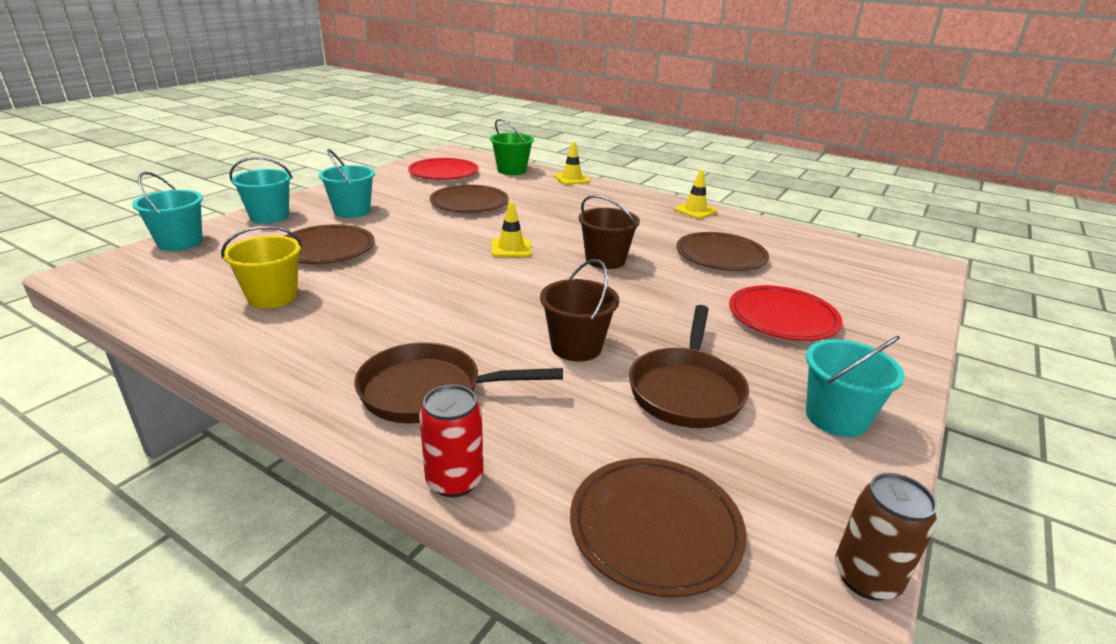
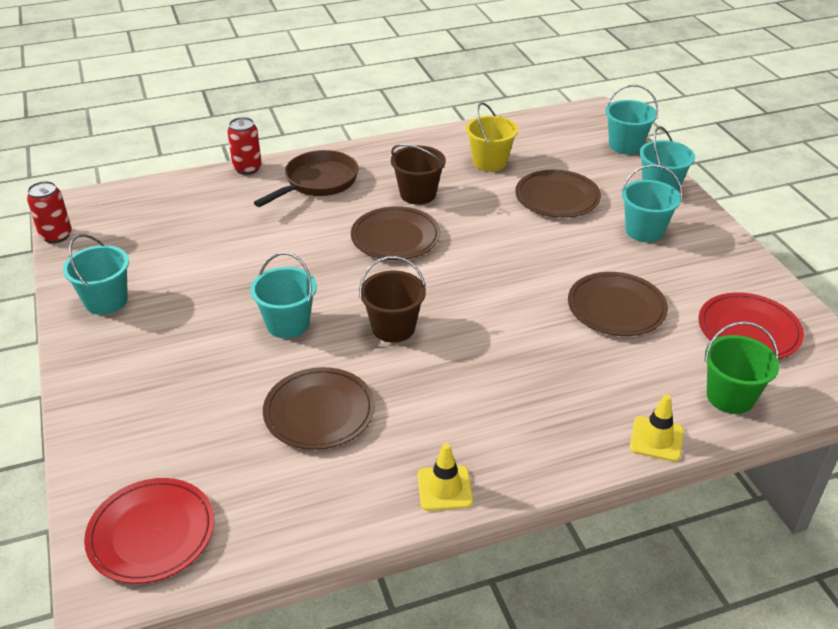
camera: 130 degrees right, 10 degrees up
yellow traffic cone [492,202,532,257] -> none
brown bucket [540,259,619,361] -> brown bucket moved to [391,144,446,205]
brown plate [570,458,747,597] -> brown plate moved to [351,206,441,260]
brown pan [629,305,749,428] -> none
red plate [729,285,842,341] -> red plate moved to [84,478,215,584]
brown can [835,473,937,601] -> red can [27,181,72,243]
none -> turquoise bucket [250,252,317,338]

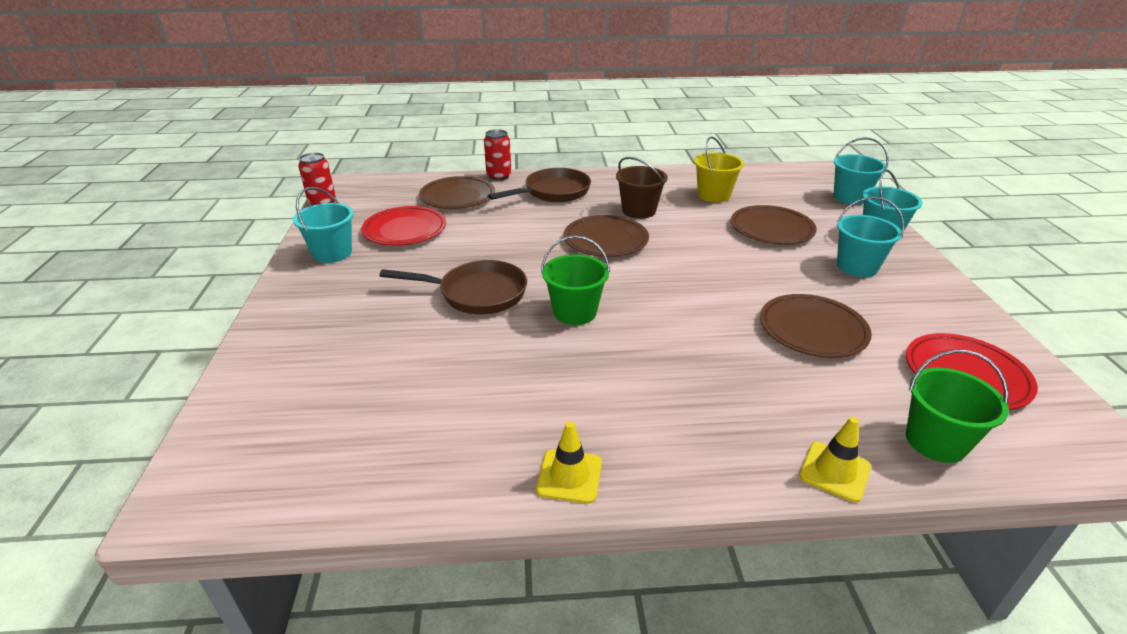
camera: 15 degrees right, 5 degrees down
red plate [84,478,215,584] -> red plate moved to [362,206,446,246]
turquoise bucket [250,252,317,338] -> brown pan [380,260,527,314]
brown plate [263,367,375,450] -> brown plate moved to [419,176,495,209]
brown bucket [359,256,426,343] -> green bucket [541,236,610,325]

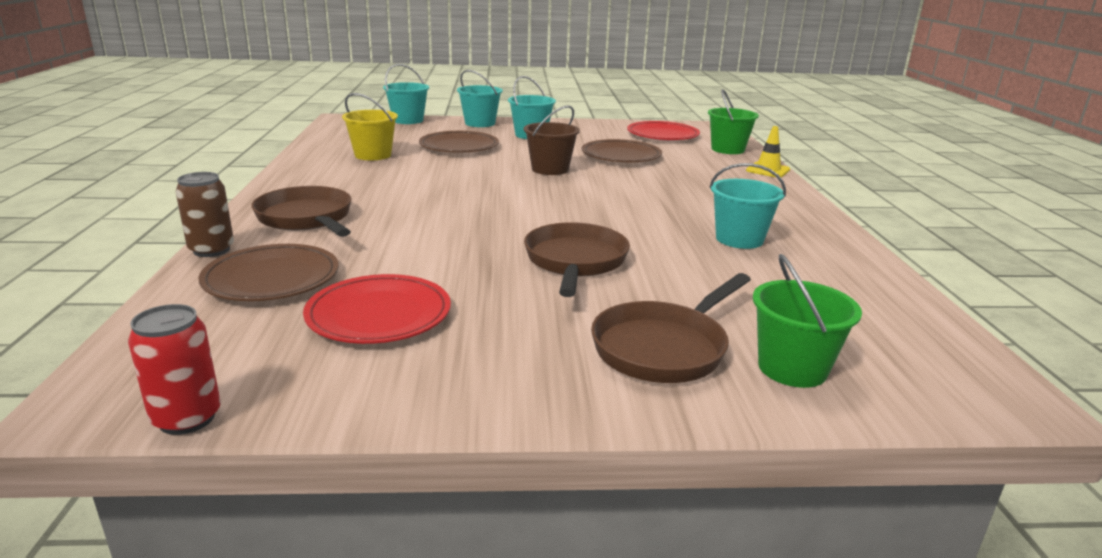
camera: 90 degrees left, 10 degrees down
turquoise bucket [293,187,354,263] -> turquoise bucket moved to [709,163,786,249]
red can [484,129,511,181] -> brown can [175,172,234,257]
yellow traffic cone [536,421,602,503] -> none
green bucket [541,236,610,325] -> green bucket moved to [753,254,862,388]
brown plate [564,215,649,257] -> none
brown bucket [616,157,668,219] -> brown bucket moved to [524,105,580,175]
none -> brown pan [591,273,751,383]

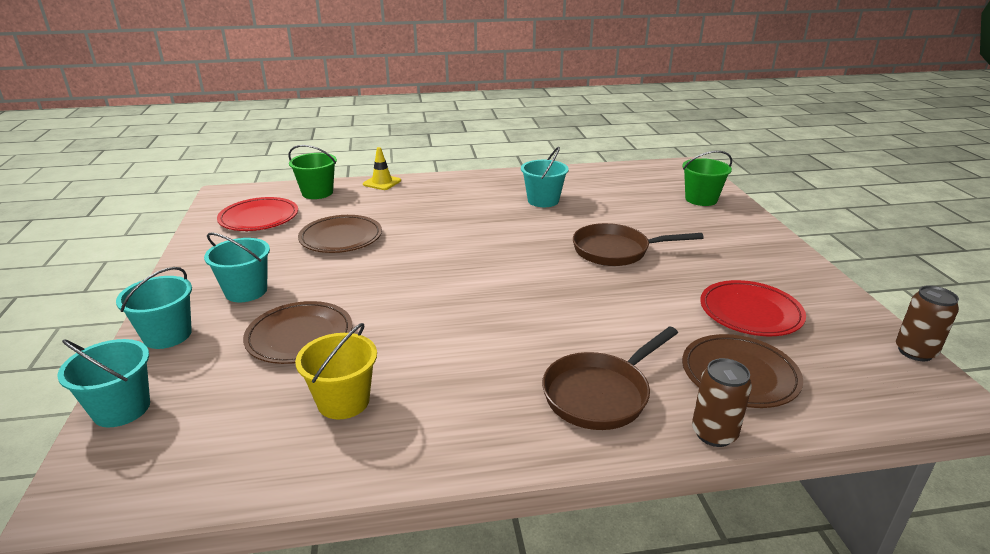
camera: 95 degrees left, 5 degrees up
red can [128,304,221,435] -> brown can [896,285,959,361]
brown bucket [524,105,580,175] -> none
brown pan [591,273,751,383] -> none

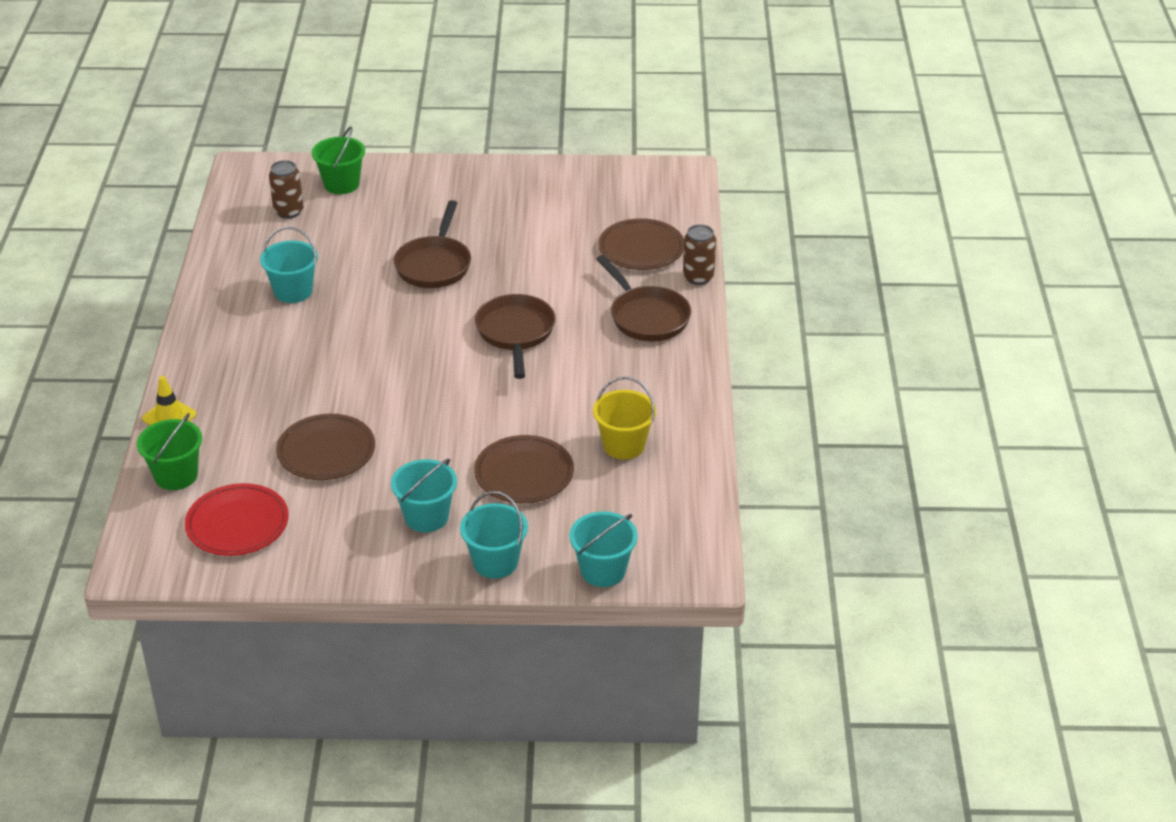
camera: 80 degrees left, 10 degrees up
red plate [700,280,806,336] -> none
brown can [896,285,959,361] -> brown can moved to [269,160,303,219]
none -> brown pan [475,294,556,379]

